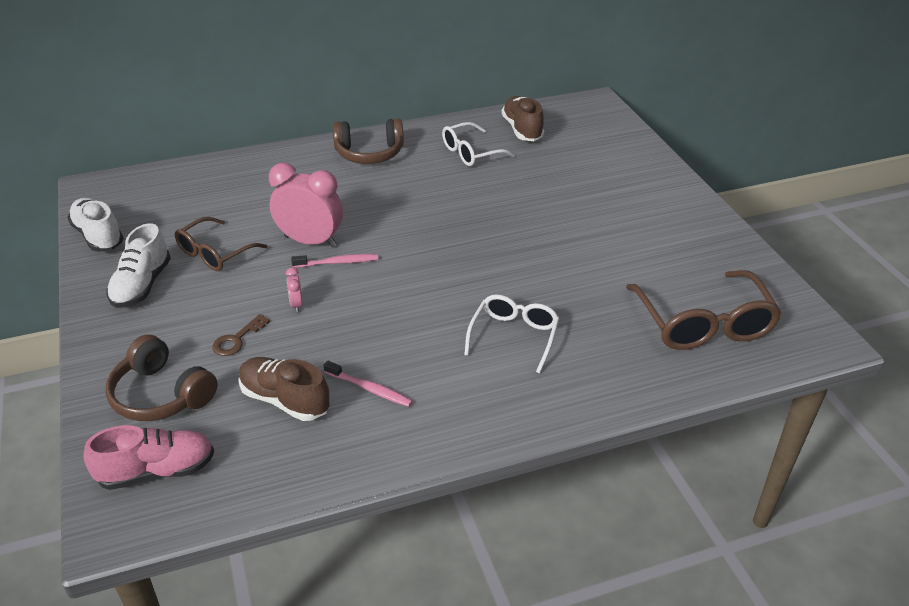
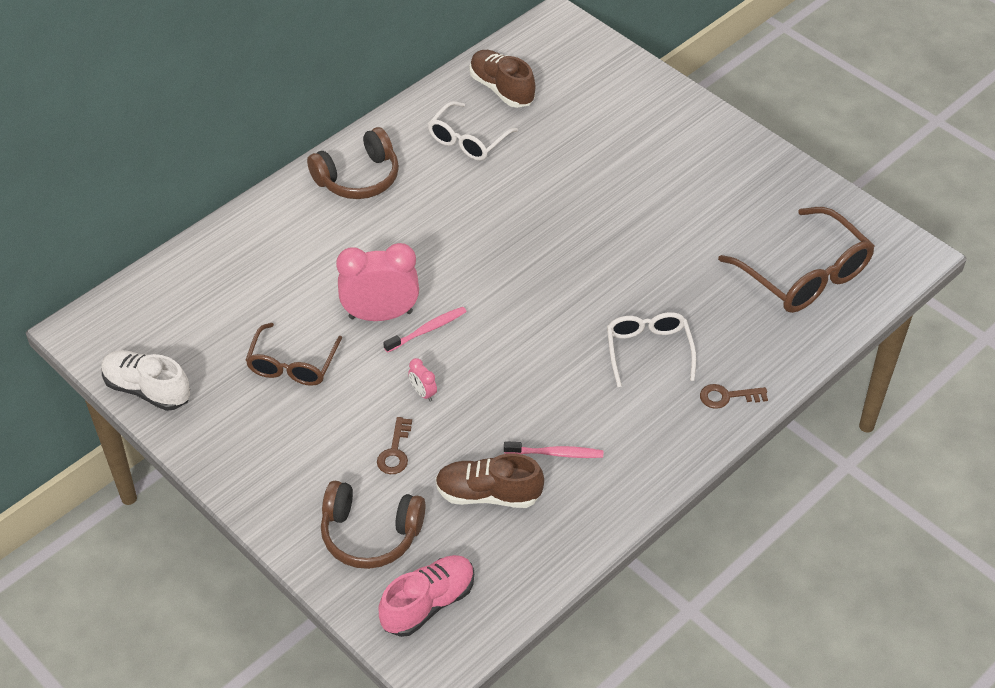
camera: 25 degrees left, 10 degrees up
white shoe [106,223,171,308] -> none
none -> brown key [700,384,768,409]

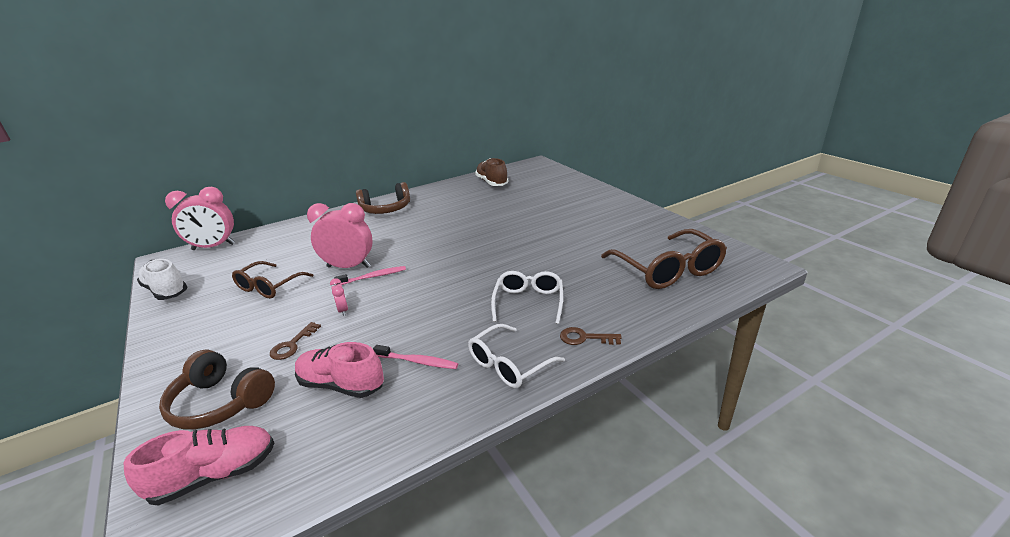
camera: 15 degrees right, 20 degrees down
white glasses [428,101,518,161] -> white glasses moved to [468,324,565,388]
brown shoe [435,454,544,508] -> pink shoe [295,342,384,398]
none -> pink clock [165,187,235,250]

